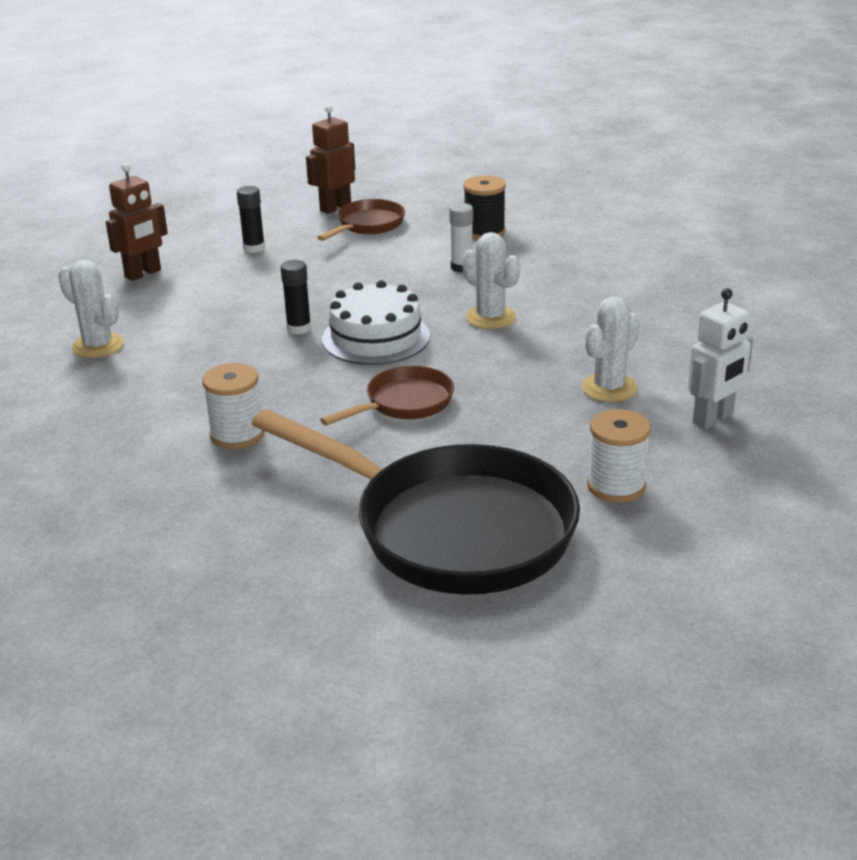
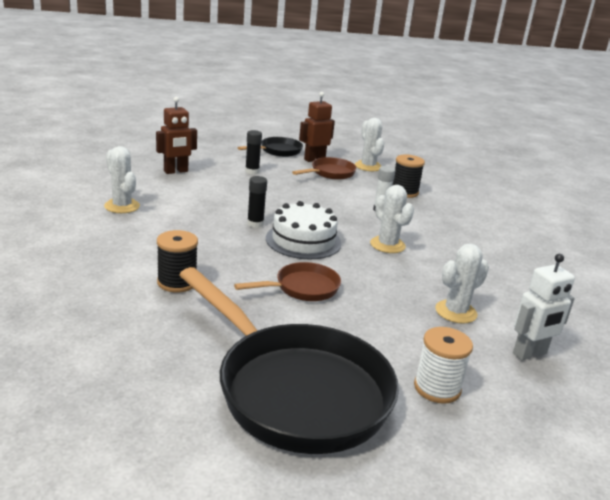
camera: 10 degrees right, 5 degrees down
white spool [202,363,265,449] -> black spool [157,230,198,293]
none -> black pan [238,137,303,157]
none -> white cactus [355,118,384,171]

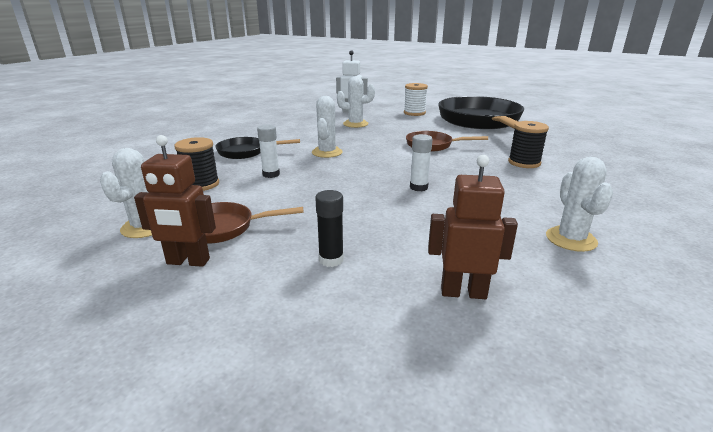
camera: 140 degrees left, 0 degrees up
black pan [238,137,303,157] -> black pan moved to [215,137,300,159]
black glue stick [247,176,267,228] -> white glue stick [410,134,432,191]
white cake [266,201,342,259] -> none

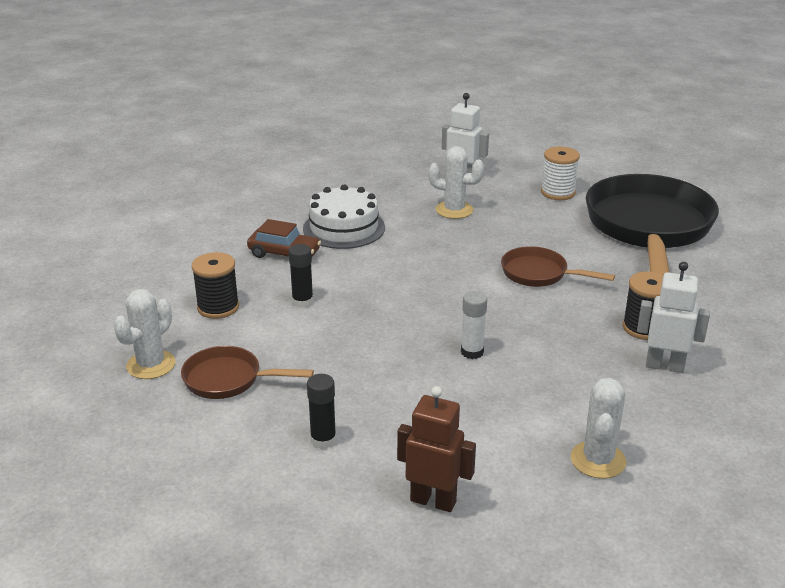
camera: 15 degrees right, 5 degrees up
brown robot [134,135,216,267] -> none
black pan [215,137,300,159] -> brown car [247,219,321,258]
white glue stick [257,124,280,178] -> black glue stick [288,244,313,308]
white cactus [312,96,343,158] -> none
none -> white cake [303,185,385,249]
none -> white robot [637,262,710,373]

